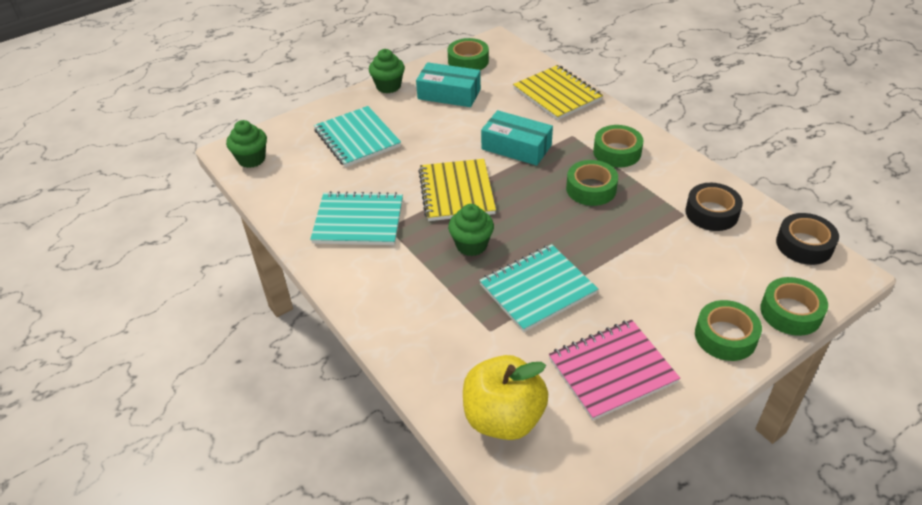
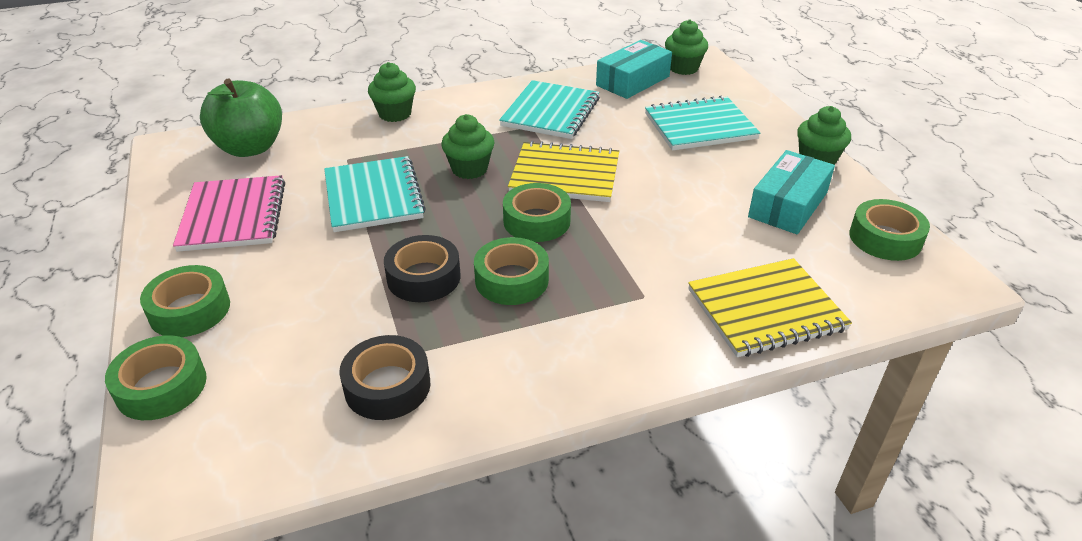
camera: 105 degrees right, 5 degrees down
yellow apple [463,355,548,440] -> green apple [200,79,282,157]
turquoise box [481,110,553,166] -> turquoise box moved to [596,40,672,99]
green tape [593,125,643,167] -> green tape moved to [503,183,571,242]
black tape [776,213,839,265] -> black tape moved to [384,235,461,302]
none -> green cupcake [368,62,416,122]

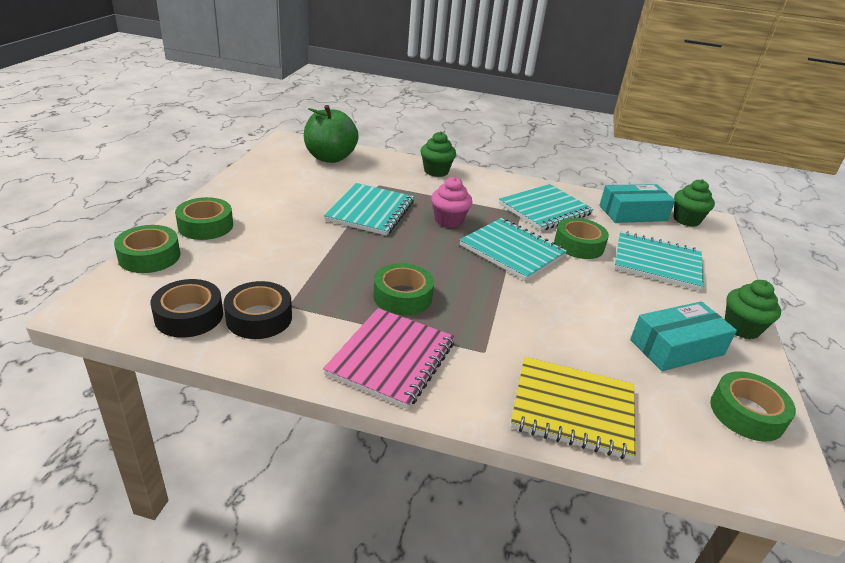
camera: 30 degrees right, 5 degrees down
pink notebook [173,175,285,252] -> pink notebook moved to [323,308,455,409]
black tape [384,235,461,302] -> black tape moved to [150,279,223,338]
green cupcake [441,114,494,179] -> pink cupcake [431,177,472,228]
green tape [503,183,571,242] -> green tape moved to [554,218,609,259]
yellow notebook [508,141,619,202] -> turquoise notebook [460,218,567,281]

